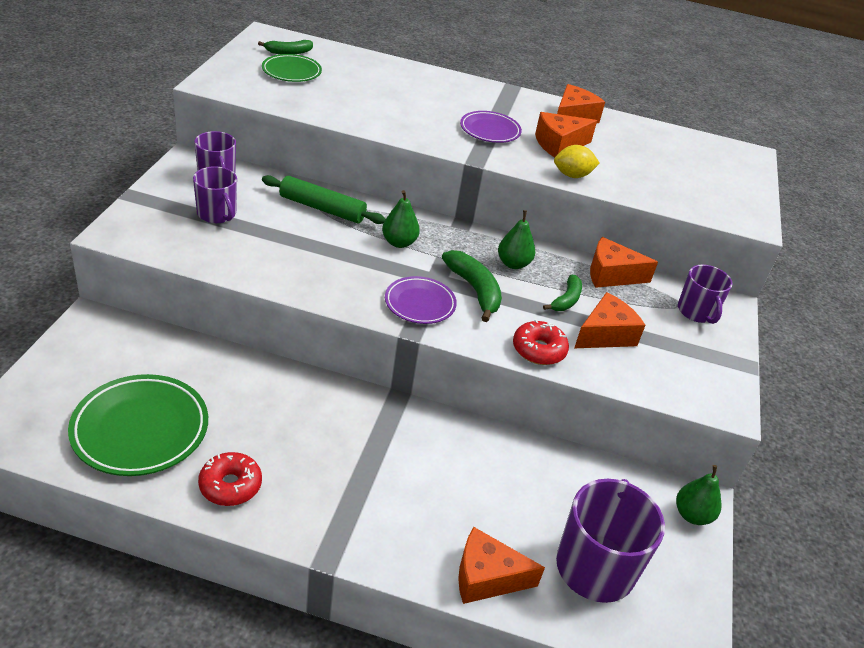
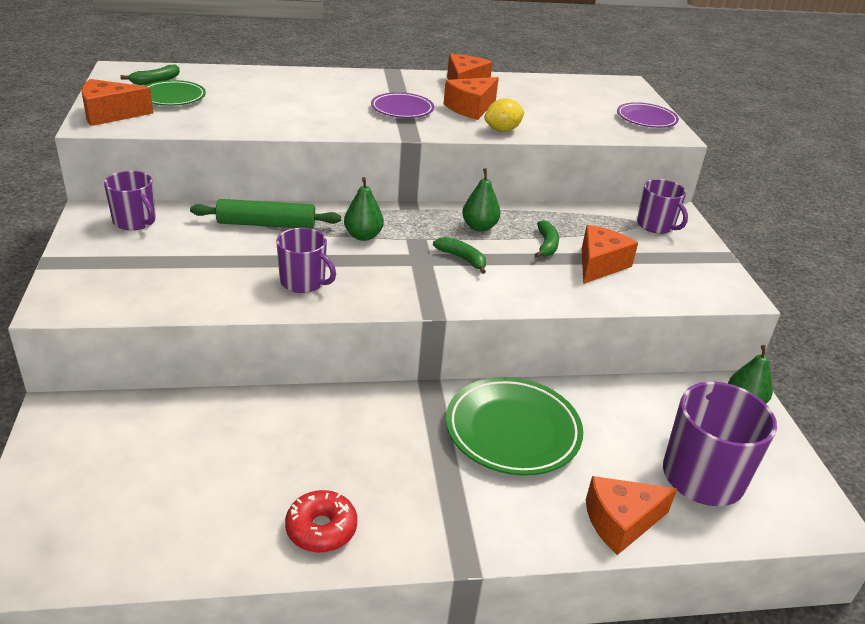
camera: 20 degrees left, 5 degrees down
green plate [68,374,208,476] -> green plate moved to [446,377,583,476]
purple mug [193,166,237,223] -> purple mug moved to [276,228,336,293]
purple plate [385,276,457,324] -> purple plate moved to [617,102,679,128]
green banana [442,250,502,322] -> green banana [433,237,486,274], size x0.64
red donut [513,320,569,365] -> none
orange cheese [590,237,658,288] -> orange cheese moved to [81,79,153,126]

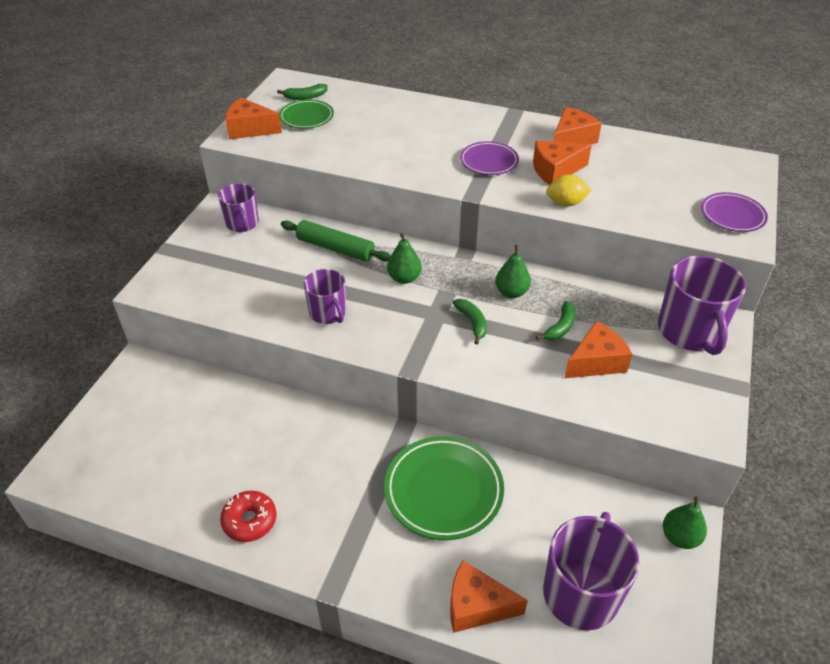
camera: 30 degrees right, 10 degrees up
purple mug [637,179,688,234] -> purple mug [658,255,746,355], size x1.67

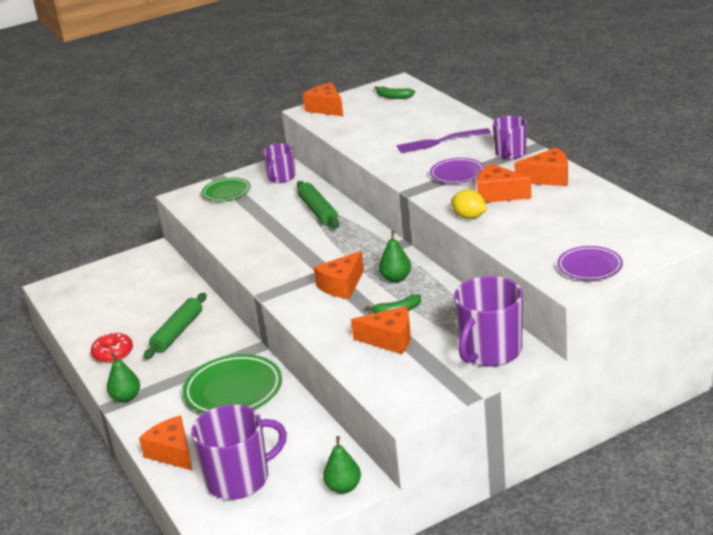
camera: 45 degrees right, 15 degrees down
green plate [279,99,334,129] -> green plate moved to [202,177,251,201]
purple mug [304,269,346,324] -> purple mug moved to [493,116,527,159]
green pear [387,233,422,284] -> green pear moved to [107,352,140,403]
green banana [453,299,487,344] -> orange cheese [314,251,364,299]
none -> green rolling pin [144,293,207,359]
none -> purple fork [397,128,491,153]

